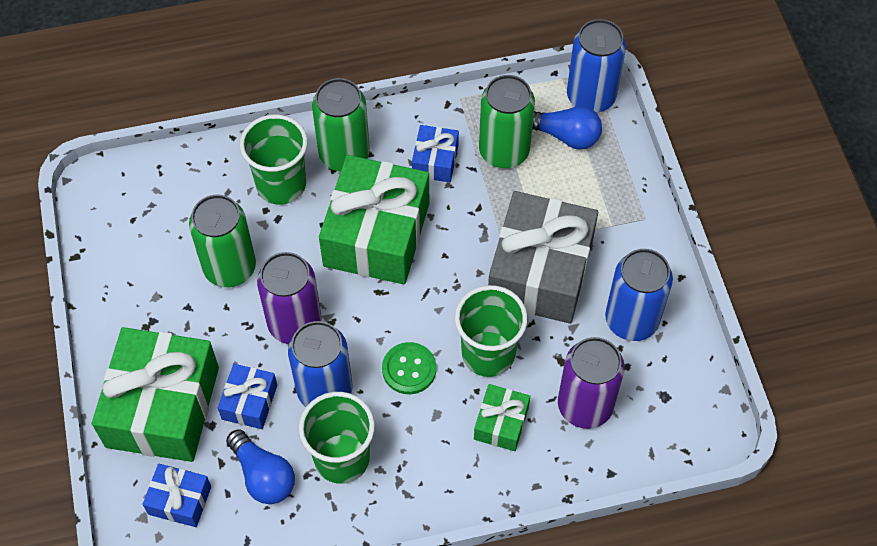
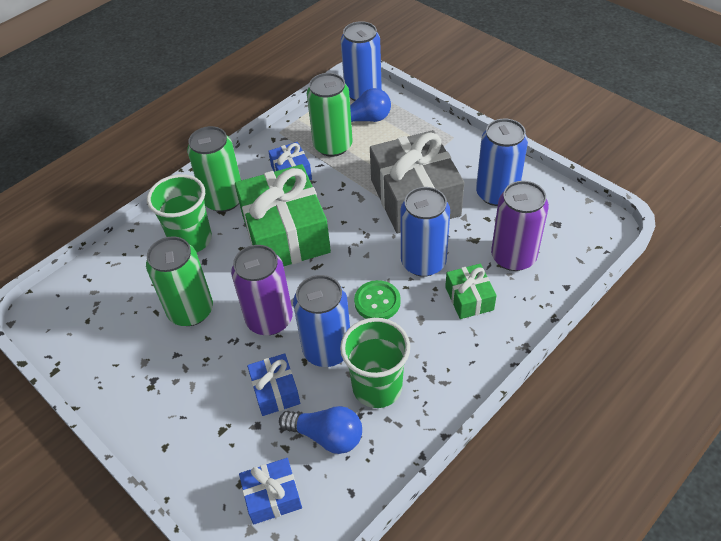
camera: 30 degrees left, 10 degrees down
green gift [92,327,219,462] -> none
green cup [455,285,528,377] -> blue can [401,187,450,277]

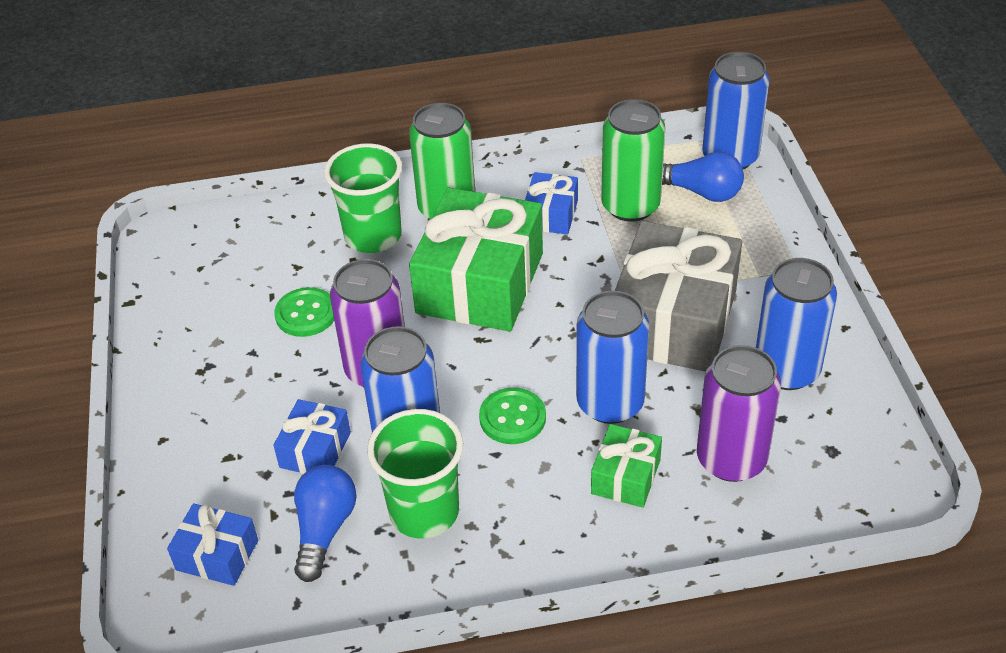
camera: 35 degrees right, 5 degrees down
green can [146,236,213,326] -> green button [274,287,334,337]
blue light bulb [279,406,362,454] -> blue light bulb turned 135 degrees counterclockwise [294,465,357,582]

